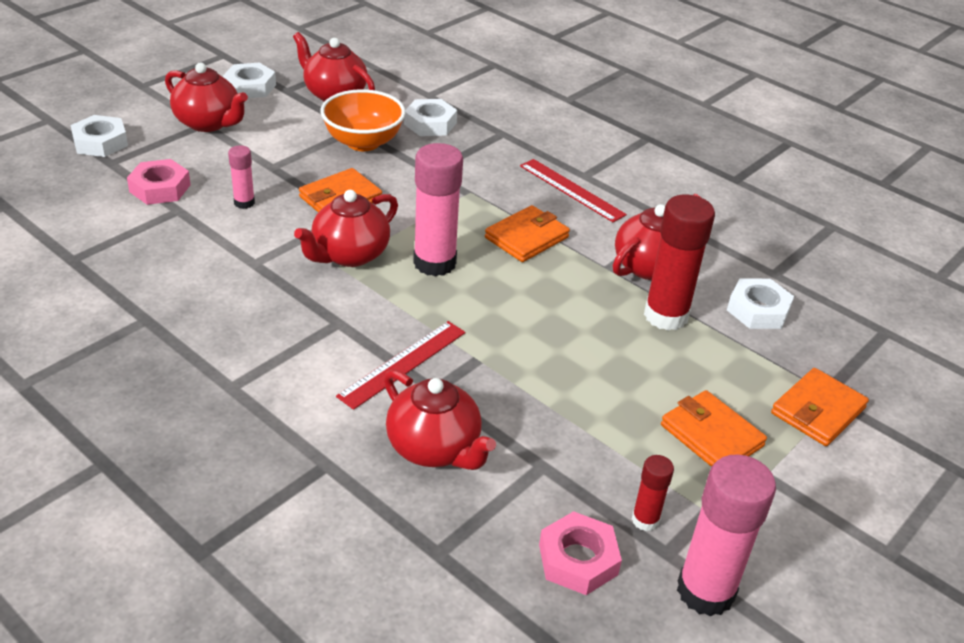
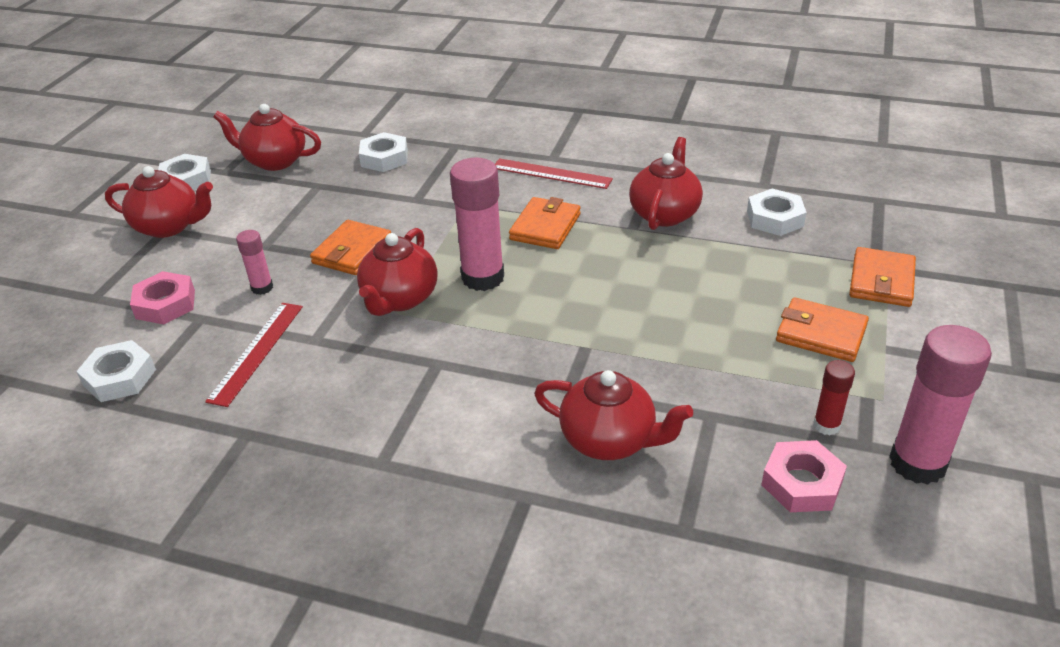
camera: 20 degrees left, 0 degrees up
white nut [71,115,128,157] -> white nut moved to [76,340,156,402]
orange bowl [320,89,405,151] -> none
red ruler [336,321,466,410] -> red ruler moved to [205,303,303,407]
red glue stick [644,195,715,331] -> none

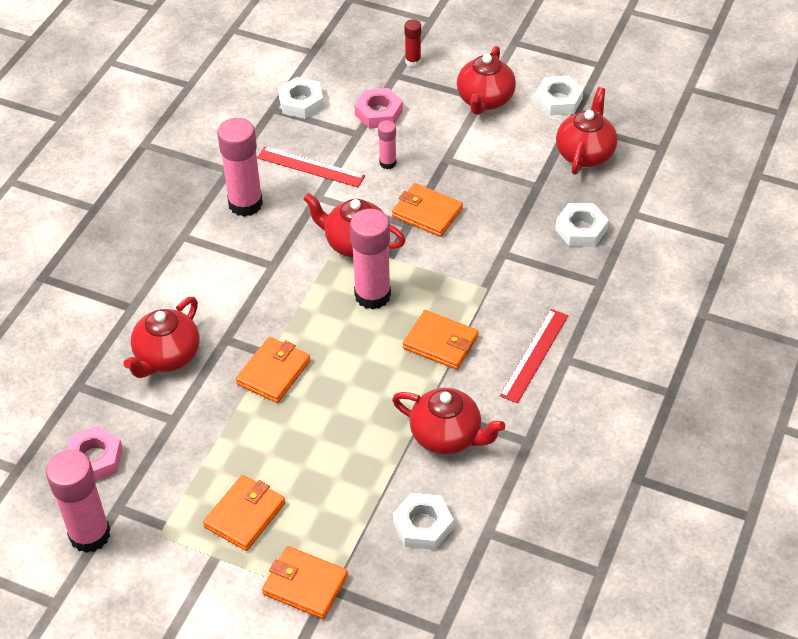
camera: 95 degrees right, 10 degrees up
red glue stick [814,360,855,435] -> red glue stick moved to [404,19,421,67]
none -> pink glue stick [217,118,263,217]
none -> orange wallet [236,337,310,403]

